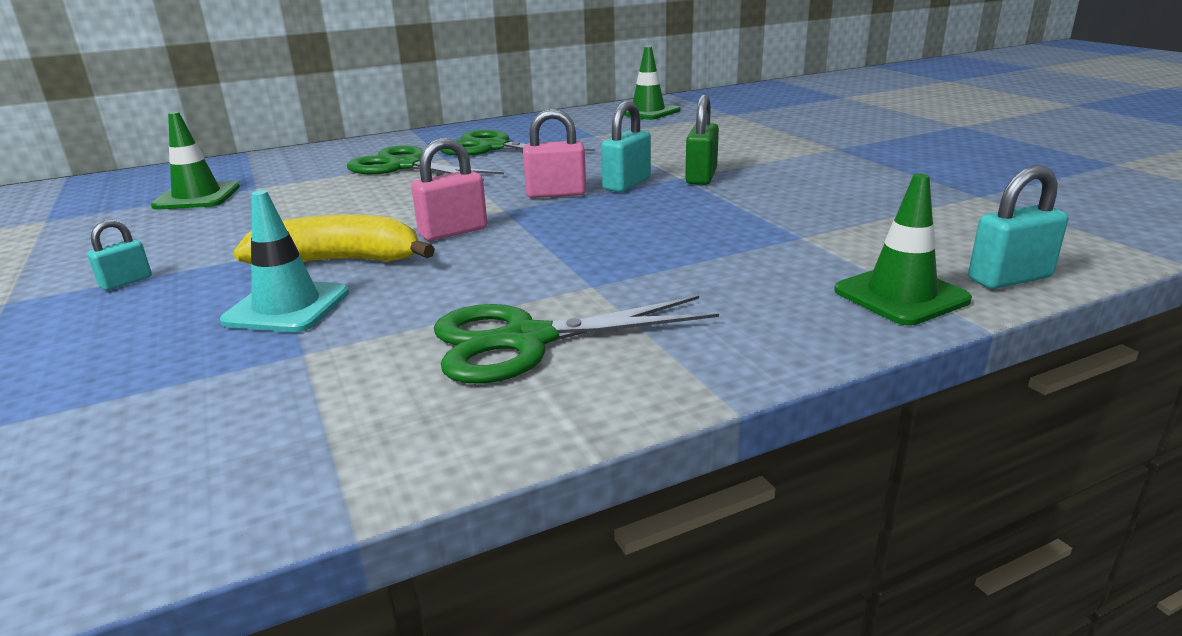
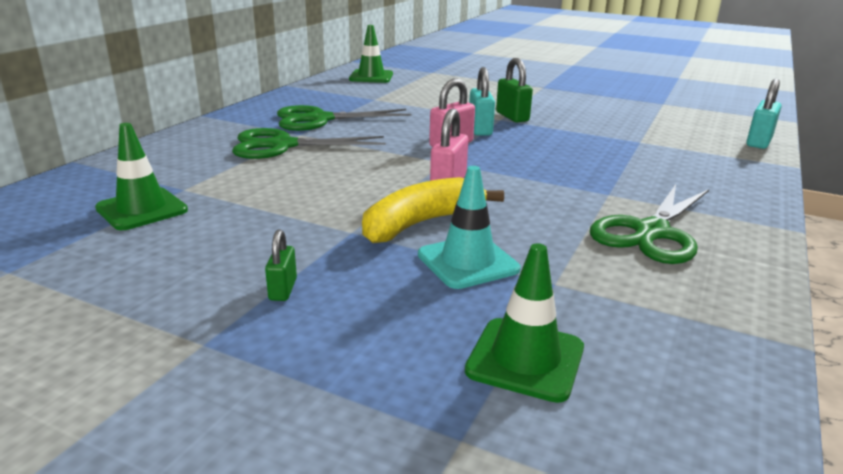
camera: 40 degrees left, 0 degrees up
turquoise padlock [87,220,152,291] -> green padlock [265,229,297,301]
green traffic cone [834,174,972,325] -> green traffic cone moved to [465,243,584,403]

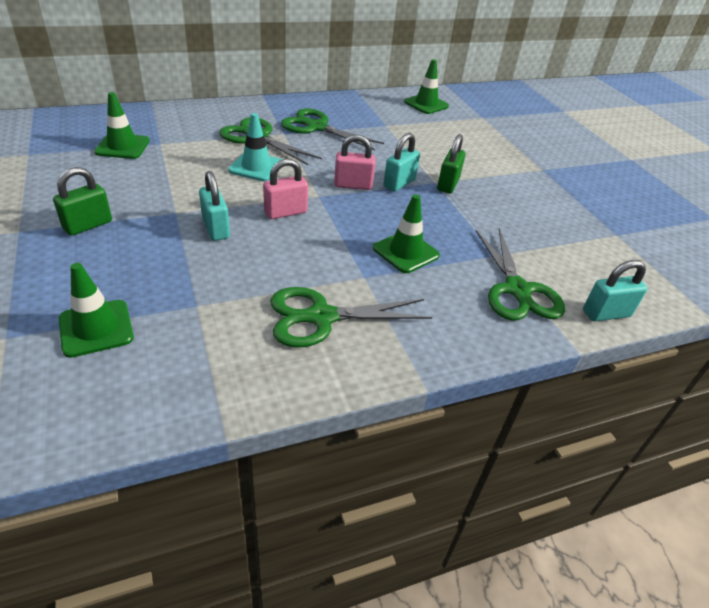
camera: 40 degrees right, 15 degrees up
green padlock [265,229,297,301] -> green padlock [53,167,112,236], size x1.62
yellow banana [362,177,504,243] -> turquoise padlock [199,171,230,241]
turquoise traffic cone [418,166,520,289] -> turquoise traffic cone moved to [228,113,282,182]
none -> green traffic cone [373,194,440,273]
none -> green scissors [476,228,565,321]

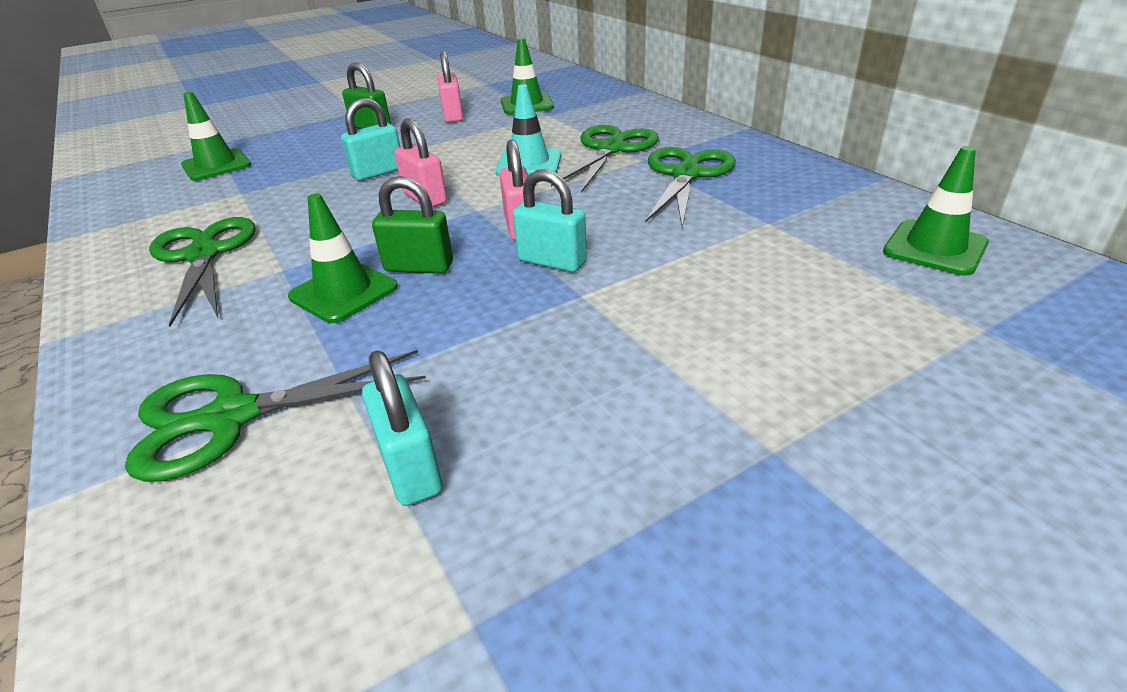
camera: 85 degrees right, 5 degrees down
green padlock [437,134,466,193] -> green padlock moved to [372,176,453,274]
turquoise padlock [583,260,647,321] -> turquoise padlock moved to [362,350,442,506]
none -> pink padlock [437,51,463,123]

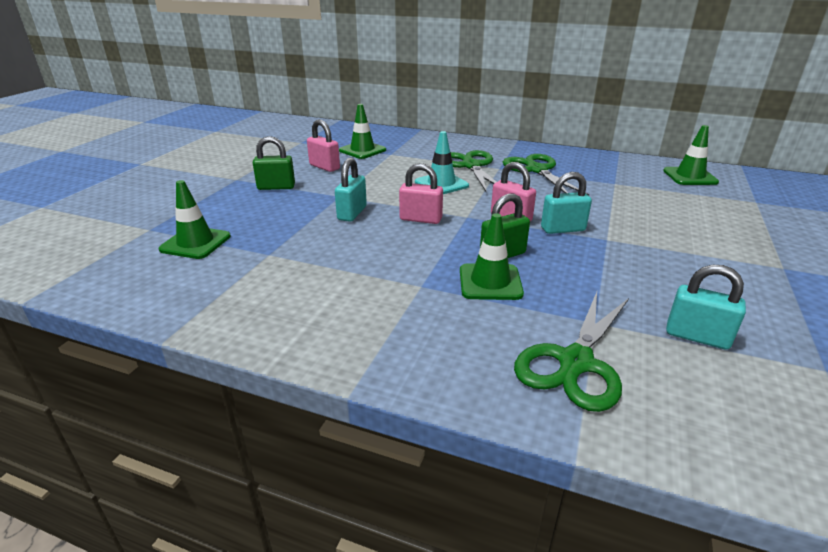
camera: 40 degrees left, 5 degrees down
green scissors [149,217,256,326] -> none

